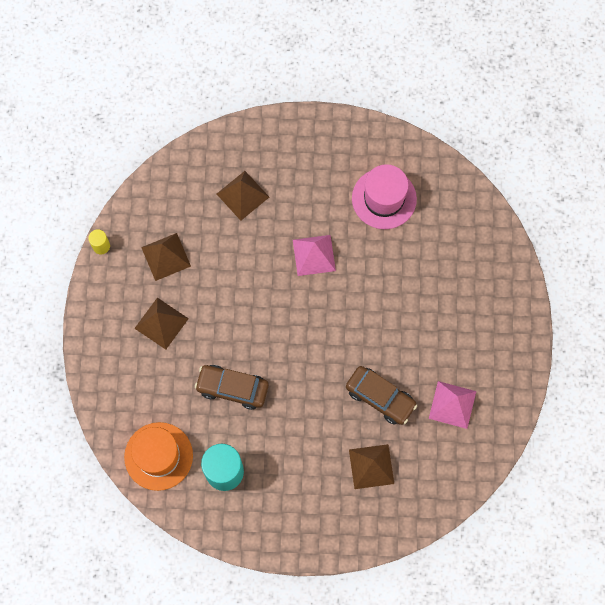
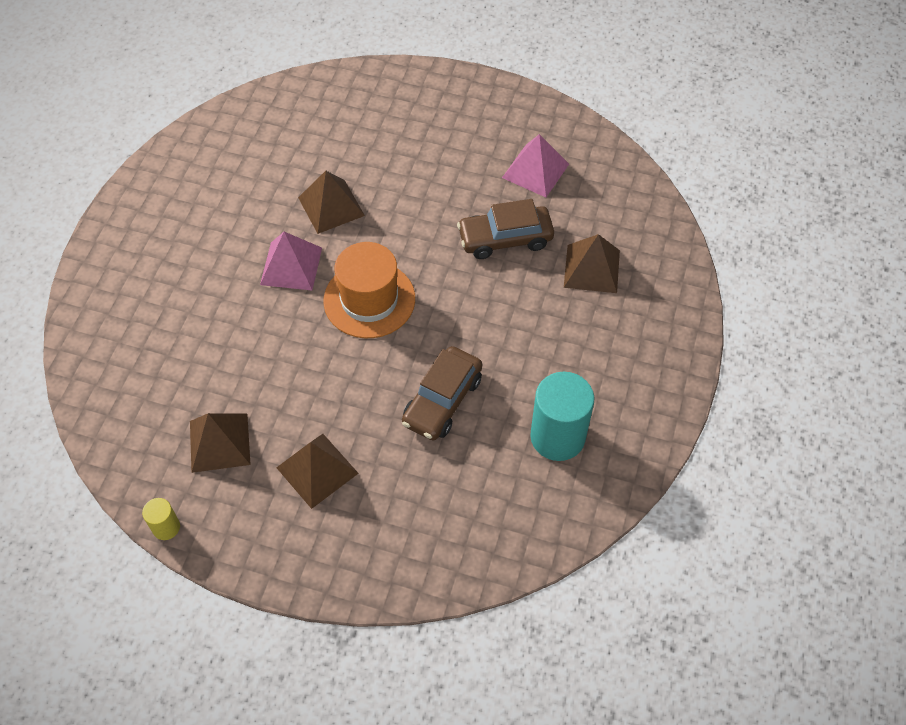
camera: 75 degrees left, 15 degrees down
orange hat [124,422,193,491] -> orange hat moved to [323,242,415,338]
brown pyramid [217,171,269,221] -> brown pyramid moved to [298,171,365,234]
brown car [346,366,417,425] -> brown car turned 150 degrees counterclockwise [457,199,554,259]
pink hat [352,164,417,229] -> none

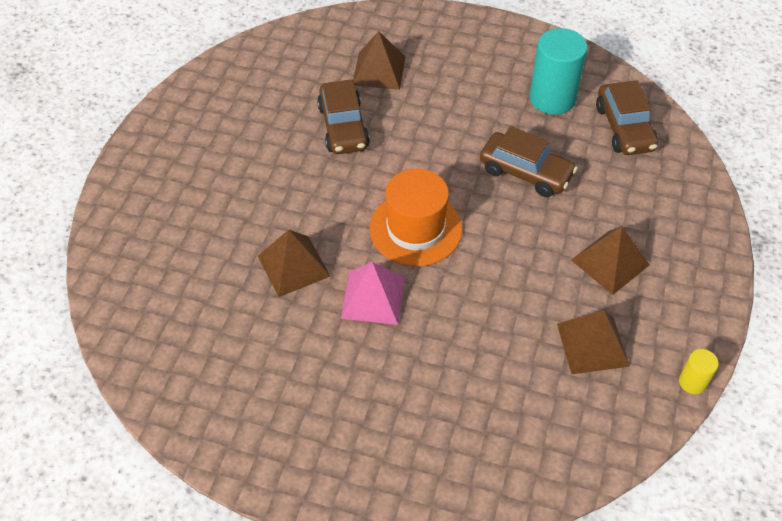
camera: 90 degrees left, 5 degrees down
pink pyramid [502,134,569,197] -> none
none -> brown car [596,80,658,155]

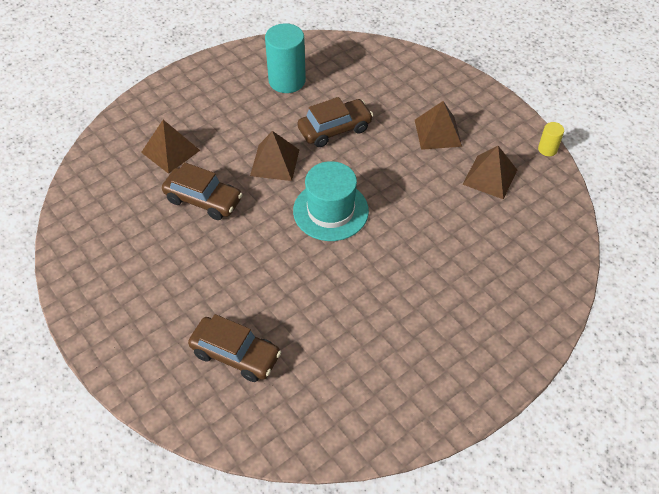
camera: 55 degrees left, 0 degrees up
brown pyramid [258,230,331,297] -> brown pyramid moved to [250,131,299,181]
pink pyramid [341,262,405,325] -> none
orange hat [370,169,462,266] -> turquoise hat [293,161,369,241]
brown car [596,80,658,155] -> brown car moved to [188,314,281,382]

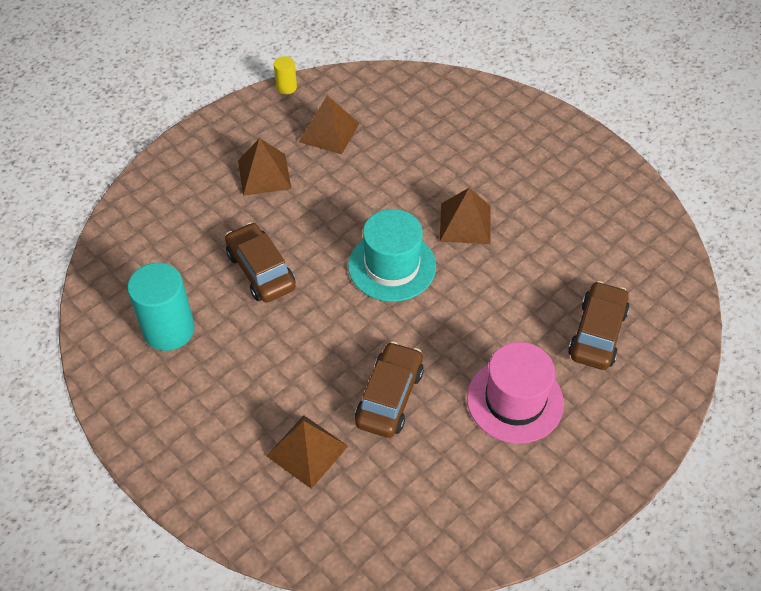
camera: 95 degrees left, 0 degrees up
brown pyramid [250,131,299,181] -> brown pyramid moved to [440,188,490,244]
none -> pink hat [467,342,564,444]

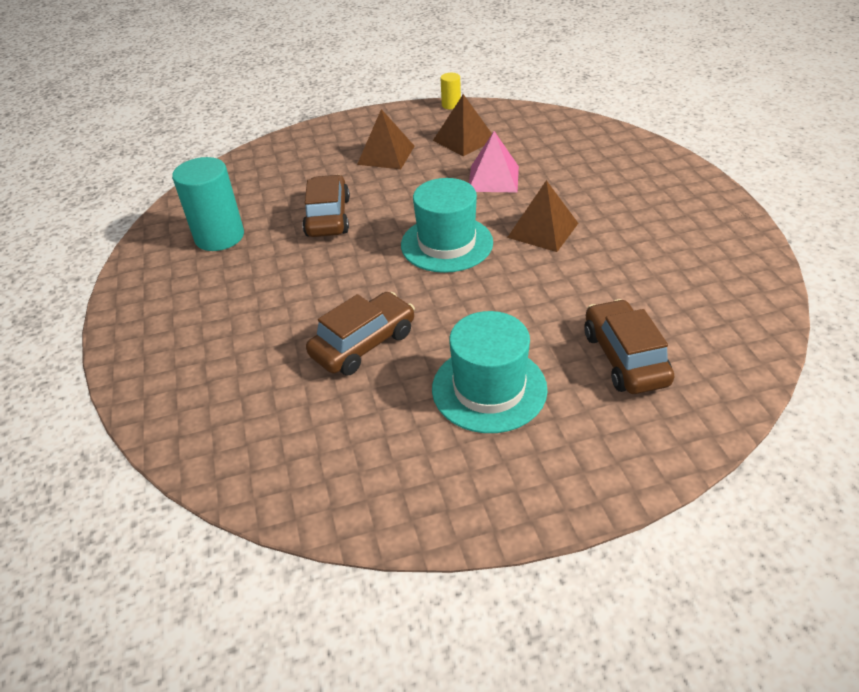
camera: 30 degrees right, 10 degrees down
brown pyramid [267,415,348,489] -> none
pink hat [467,342,564,444] -> turquoise hat [432,311,548,433]
brown car [568,281,630,370] -> brown car turned 60 degrees counterclockwise [585,299,675,394]
none -> pink pyramid [469,131,519,193]

